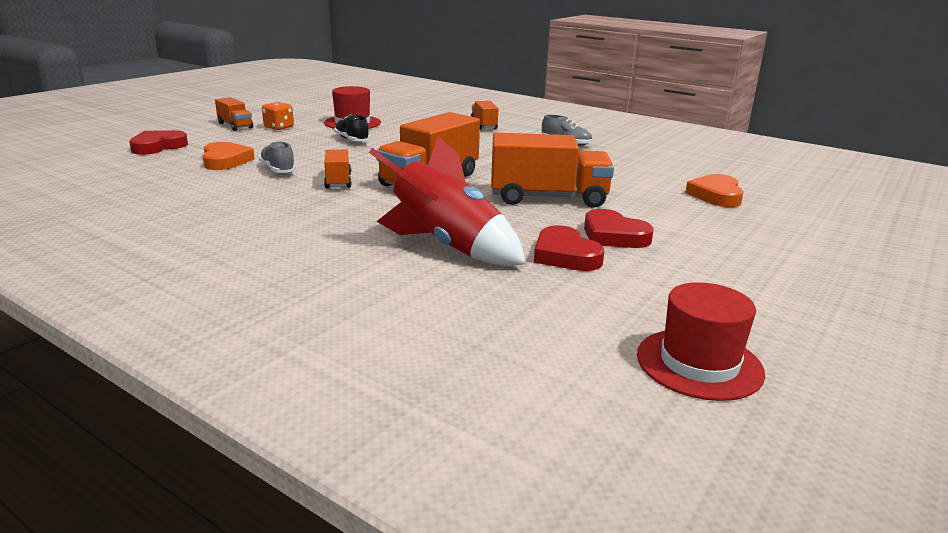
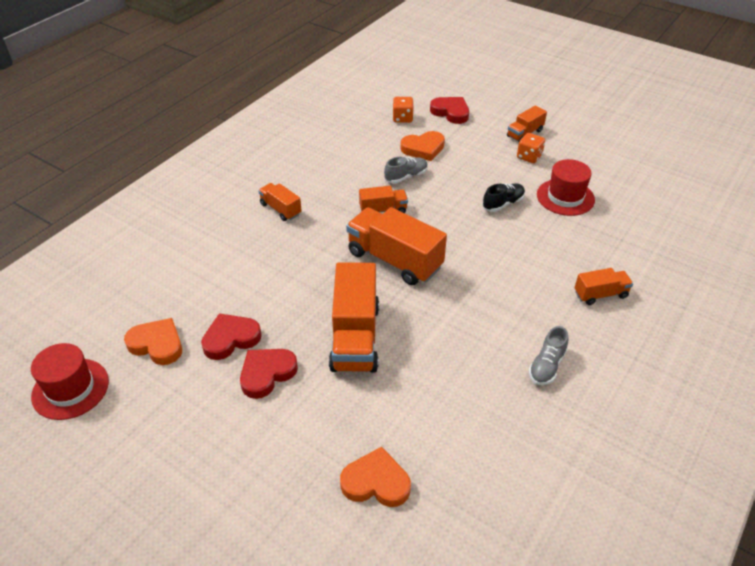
camera: 90 degrees right, 20 degrees up
red rocket [369,136,526,266] -> none
none -> orange heart [124,318,182,365]
none -> orange truck [258,183,302,221]
none -> orange dice [393,97,414,123]

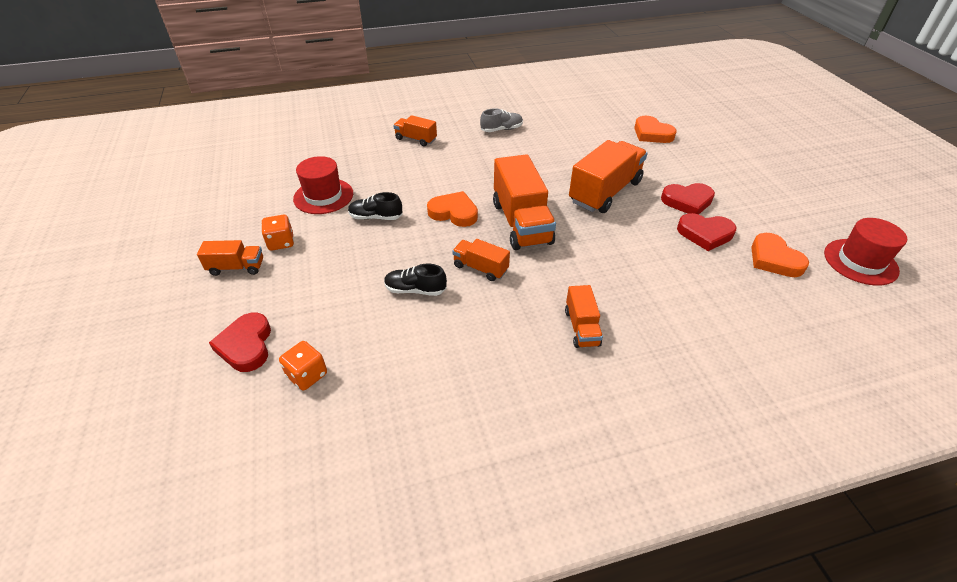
camera: 140 degrees left, 0 degrees up
grey shoe [384,157,428,183] -> black shoe [384,264,447,296]
orange heart [400,131,445,161] -> orange heart moved to [427,191,478,227]

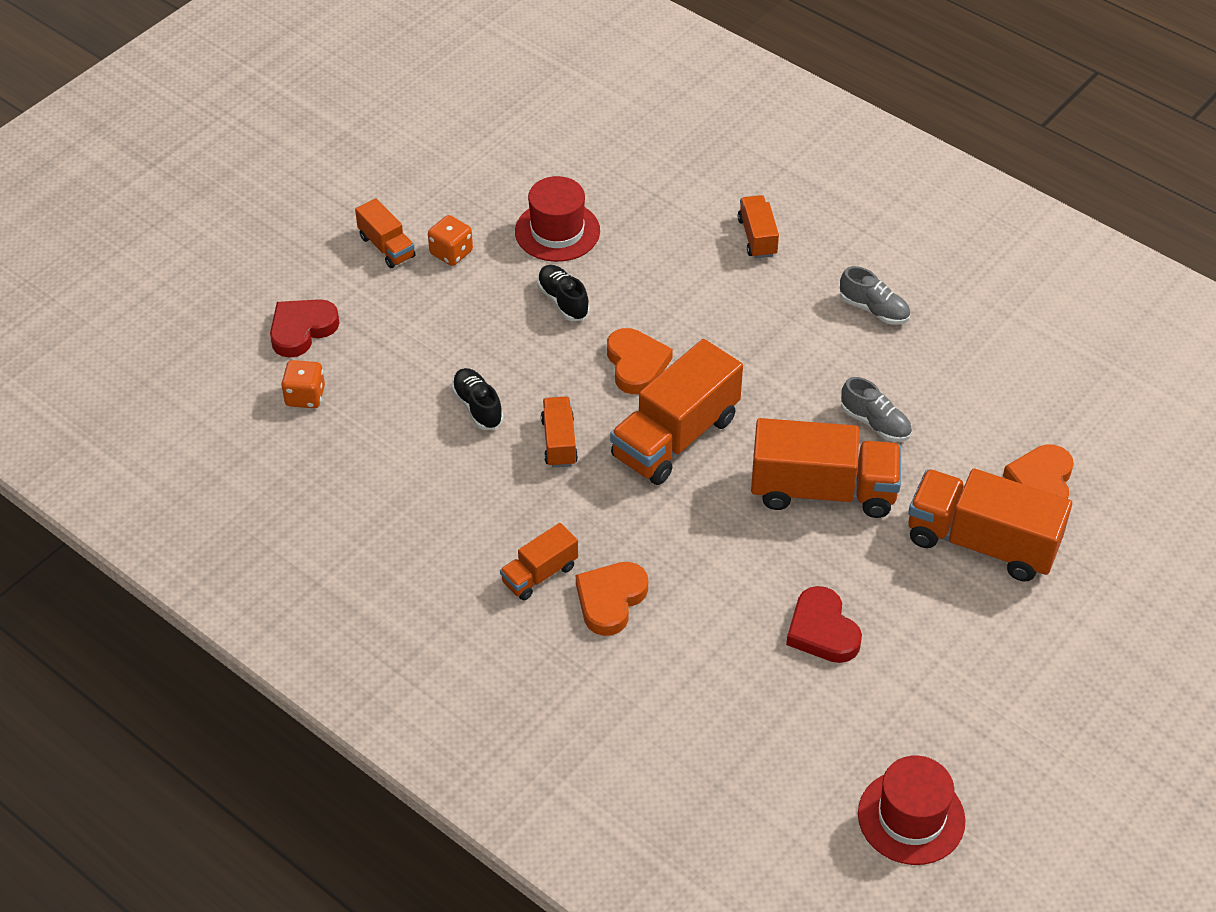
camera: 55 degrees right, 5 degrees up
red heart [661,183,715,214] -> none
orange heart [751,233,809,277] -> orange heart moved to [576,562,648,636]
none -> grey shoe [841,377,912,442]
none -> orange truck [908,468,1072,582]

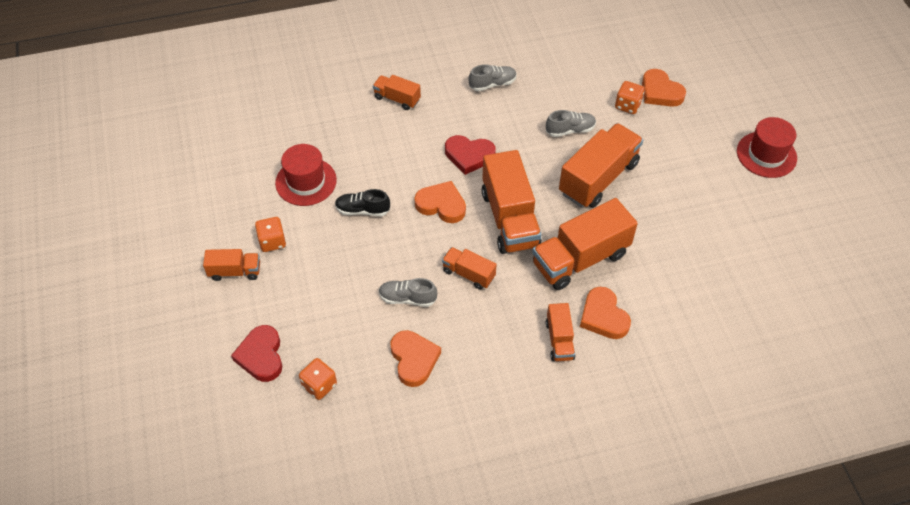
camera: 55 degrees left, 5 degrees up
black shoe [451,368,504,430] -> grey shoe [379,278,437,307]
red heart [786,586,862,663] -> red heart moved to [445,135,496,175]
red hat [858,755,966,865] -> red hat moved to [737,117,797,178]
orange truck [908,468,1072,582] -> orange truck moved to [532,198,638,290]
none -> orange heart [391,330,441,387]
none -> orange dice [615,81,644,114]

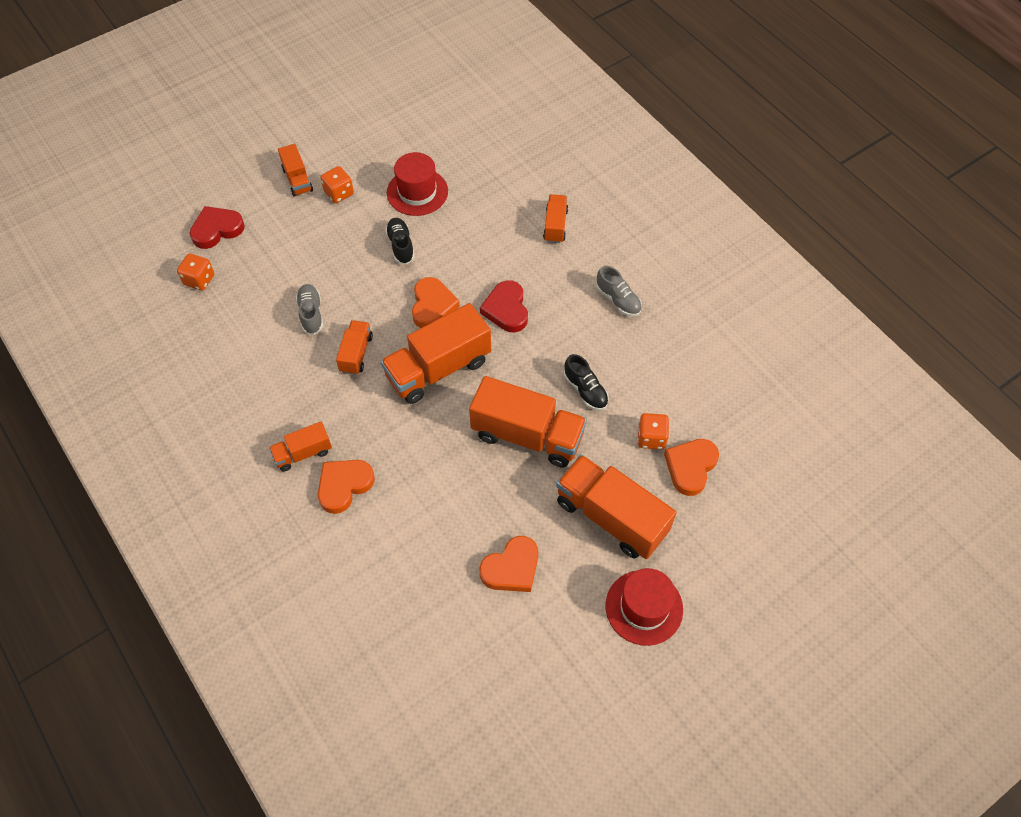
camera: 70 degrees right, 5 degrees up
orange heart [391,330,441,387] -> orange heart moved to [479,536,538,592]
orange truck [532,198,638,290] -> orange truck moved to [556,455,677,559]
grey shoe [546,110,596,137] -> black shoe [564,354,609,411]

